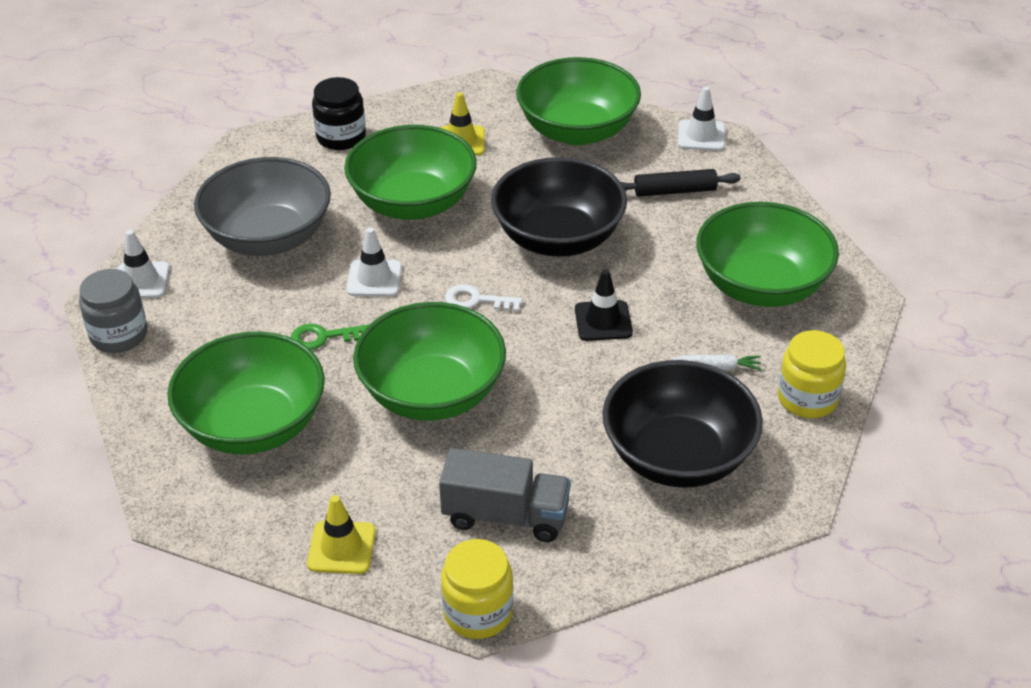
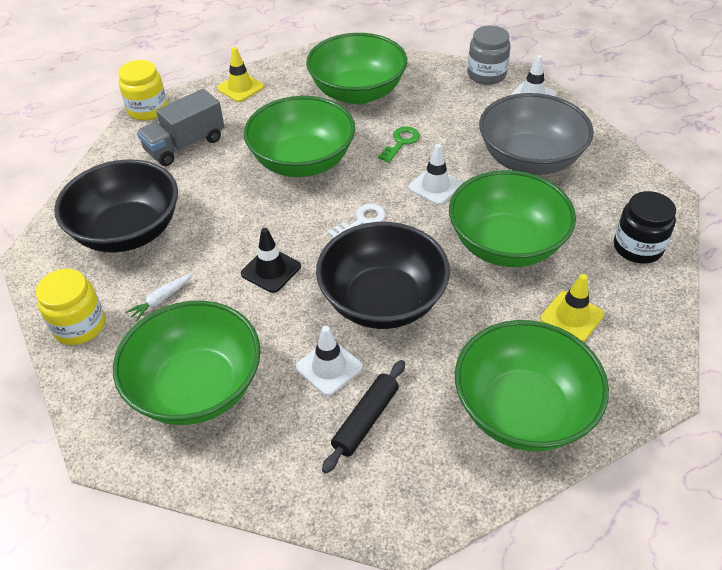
camera: 130 degrees right, 5 degrees up
white traffic cone [678,87,725,151] -> white traffic cone moved to [296,326,363,396]

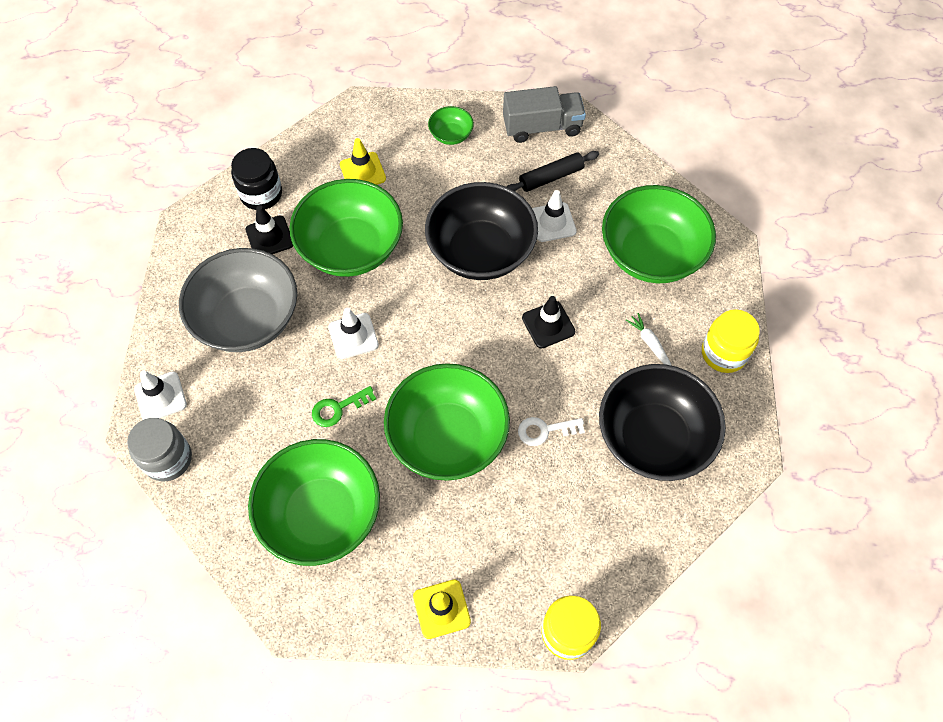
camera: 150 degrees left, 15 degrees up
white carrot [126,273,193,322] -> white carrot turned 105 degrees counterclockwise [626,313,672,366]
grey truck [137,89,224,166] -> grey truck moved to [503,86,586,143]
white key [328,204,386,238] -> white key moved to [518,417,585,446]
green bowl [455,320,609,451] -> green bowl [428,106,474,145], size x0.44
none -> black traffic cone [245,205,293,254]

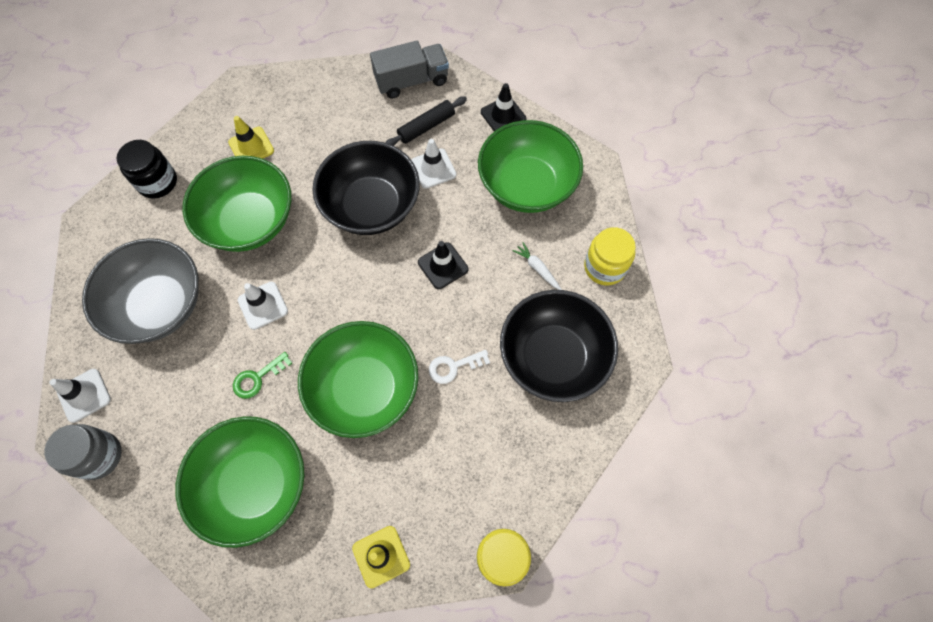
camera: 10 degrees left, 5 degrees up
black traffic cone [245,205,293,254] -> black traffic cone moved to [481,83,526,131]
green bowl [428,106,474,145] -> none

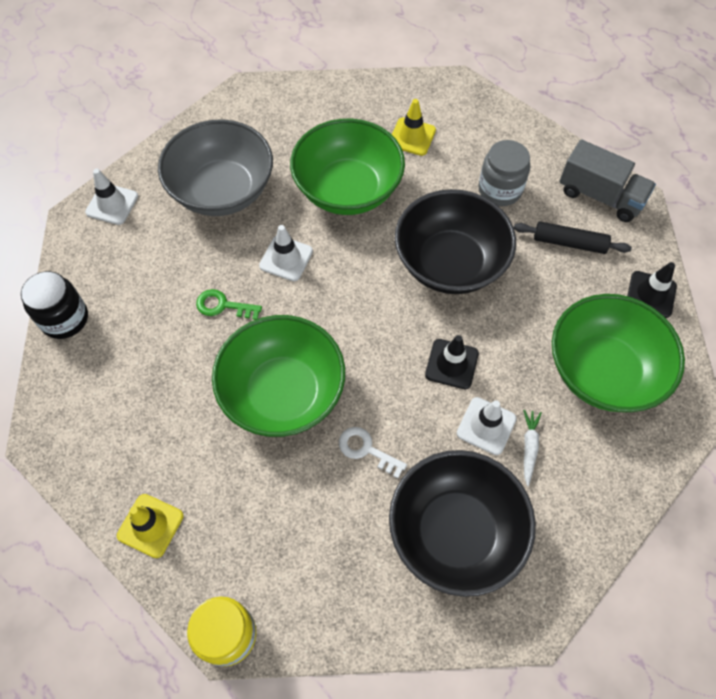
camera: 50 degrees right, 5 degrees down
grey jar [44,424,122,480] -> grey jar moved to [478,140,530,206]
black jar [116,140,177,199] -> black jar moved to [21,271,88,339]
green bowl [175,416,304,548] -> none
white traffic cone [411,139,456,189] -> white traffic cone moved to [457,397,517,455]
yellow jar [584,227,636,286] -> none

